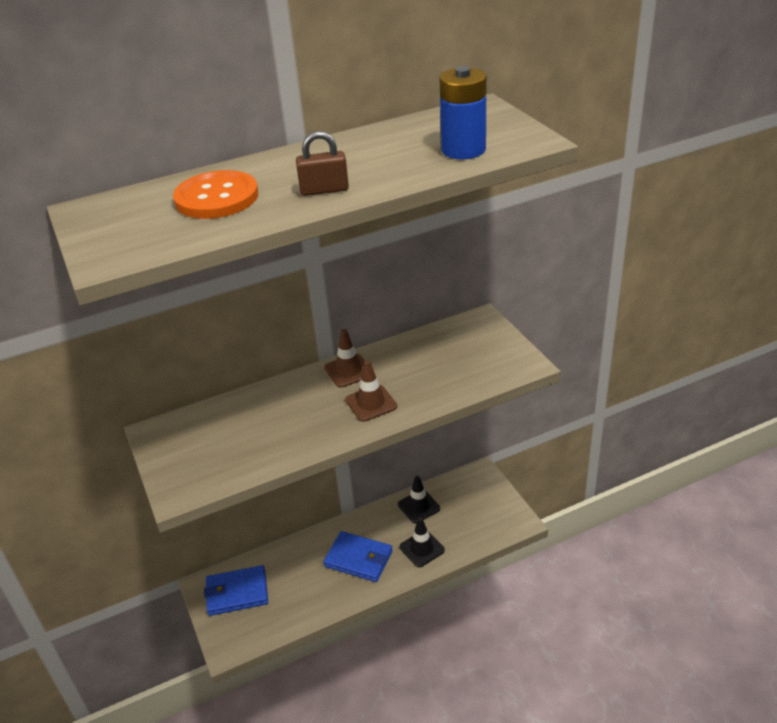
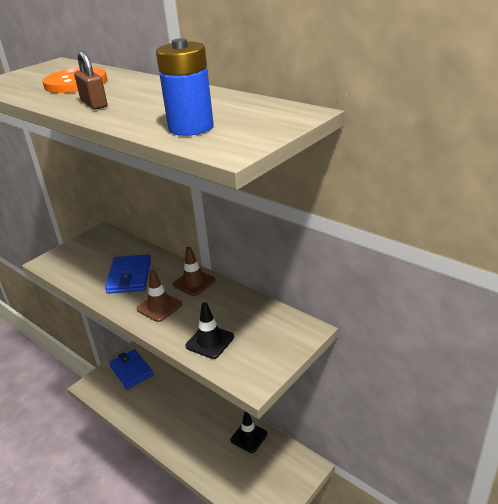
camera: 65 degrees right, 5 degrees down
blue wallet [324,531,393,582] -> blue wallet moved to [105,254,151,294]
black traffic cone [399,517,445,567] -> black traffic cone moved to [185,302,234,359]

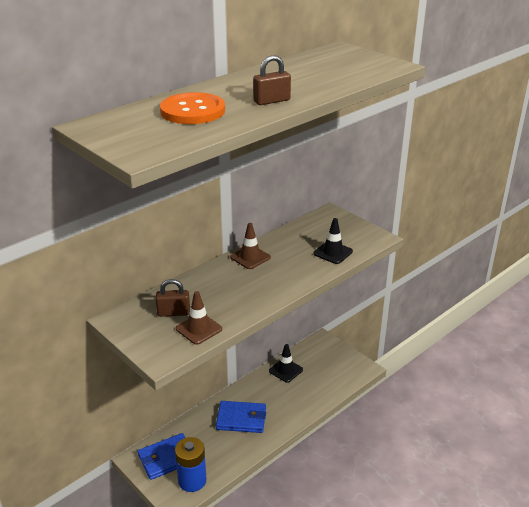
camera: 85 degrees left, 0 degrees up
blue wallet [105,254,151,294] -> blue wallet moved to [216,401,266,433]
brown traffic cone [137,270,182,322] -> brown traffic cone moved to [176,291,222,345]
blue battery [156,38,214,136] -> blue battery moved to [175,437,206,492]
none -> brown padlock [156,279,190,317]

